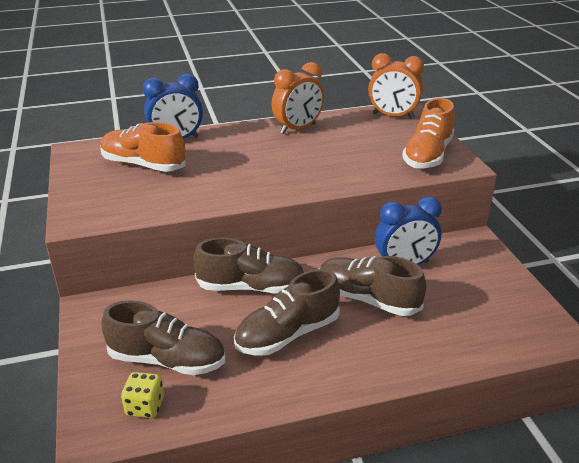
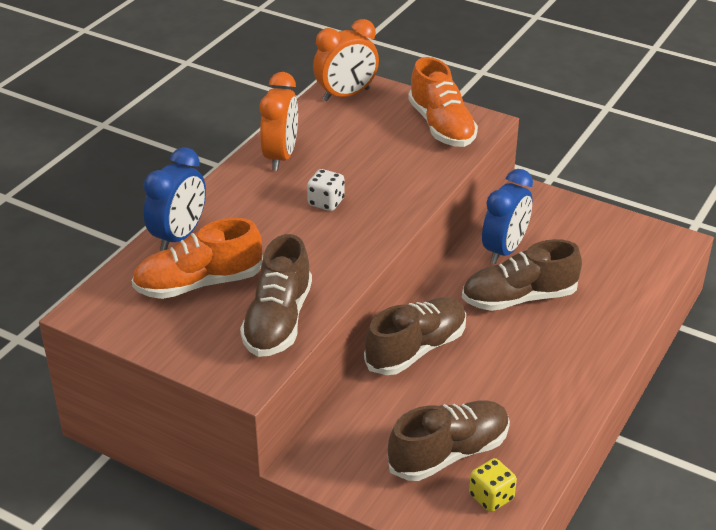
camera: 45 degrees left, 5 degrees up
brown shoe [234,269,340,356] -> brown shoe moved to [240,234,312,357]
none -> white dice [307,169,345,211]

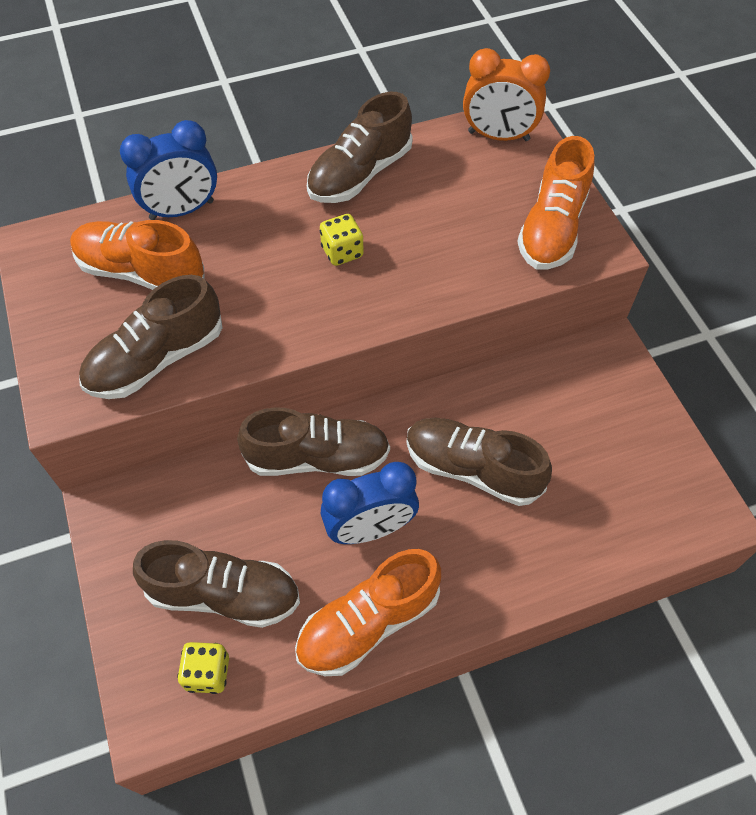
camera: 40 degrees right, 20 degrees up
orange clock [260,72,298,171] -> brown shoe [307,92,413,203]
white dice [307,169,345,211] -> yellow dice [320,214,364,266]
blue clock [482,169,533,264] -> blue clock moved to [321,462,419,544]
none -> orange shoe [295,549,441,676]

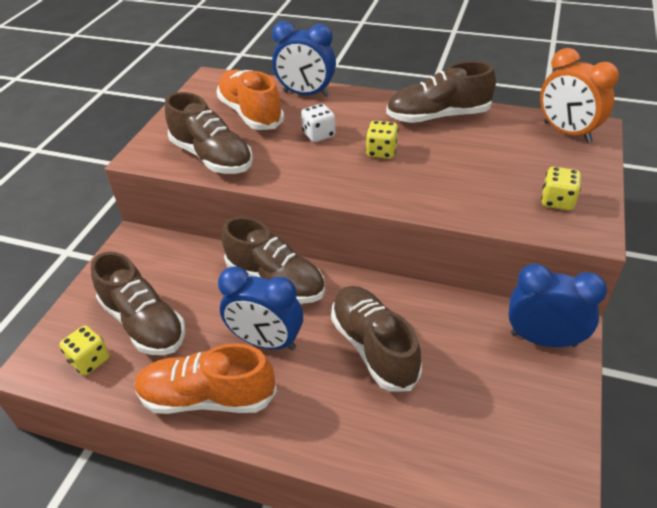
camera: 40 degrees right, 15 degrees down
brown shoe [79,275,222,399] -> brown shoe turned 135 degrees counterclockwise [165,92,253,174]
orange shoe [517,136,594,269] -> yellow dice [541,167,581,210]
none -> white dice [301,104,336,142]
none -> blue clock [508,264,607,347]

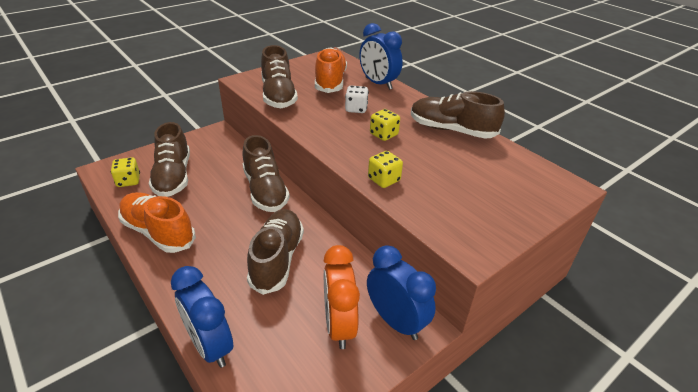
camera: 30 degrees right, 5 degrees down
blue clock [218,266,303,350] -> blue clock moved to [171,266,233,368]
orange clock [540,48,619,143] -> orange clock moved to [324,245,360,349]
yellow dice [541,167,581,210] -> yellow dice moved to [368,151,403,188]

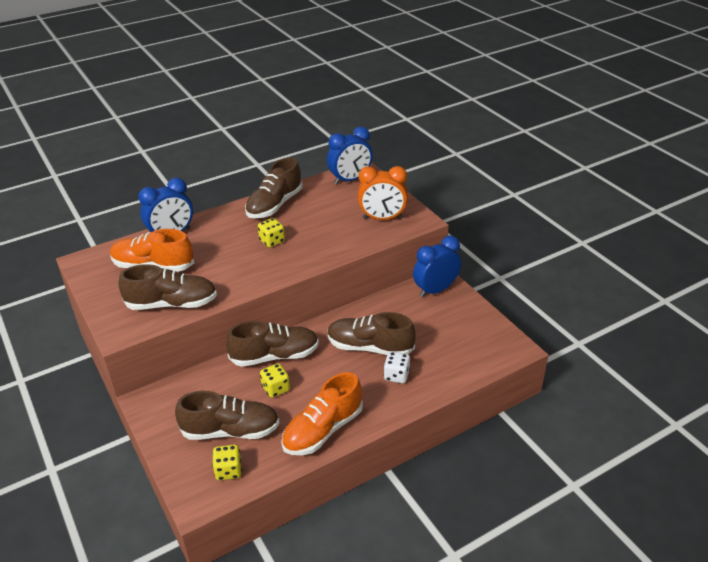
camera: 80 degrees left, 0 degrees up
blue clock [171,266,233,368] -> blue clock moved to [327,126,373,185]
orange clock [324,245,360,349] -> orange clock moved to [358,166,408,220]
white dice [345,86,369,113] -> white dice moved to [384,352,410,383]
yellow dice [368,151,403,188] -> yellow dice moved to [260,363,290,398]

